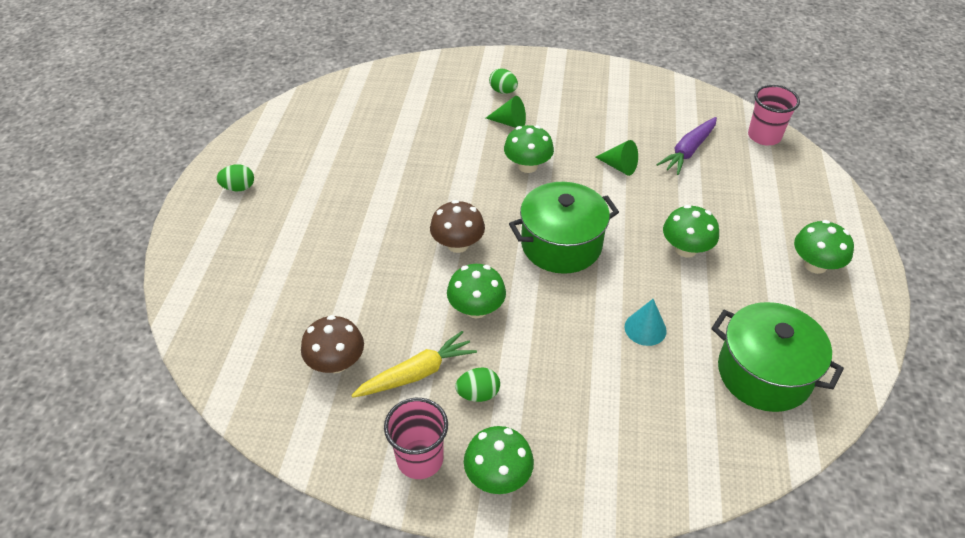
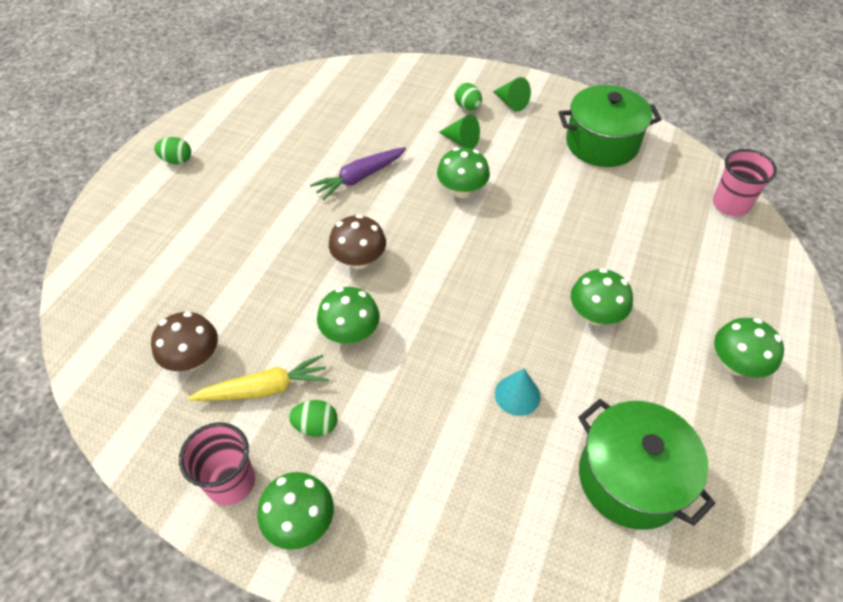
camera: 15 degrees right, 5 degrees up
green pot [509,182,619,274] -> green pot moved to [559,85,662,167]
green cone [595,140,638,176] -> green cone moved to [493,77,531,112]
purple carrot [656,117,717,175] -> purple carrot moved to [310,147,406,200]

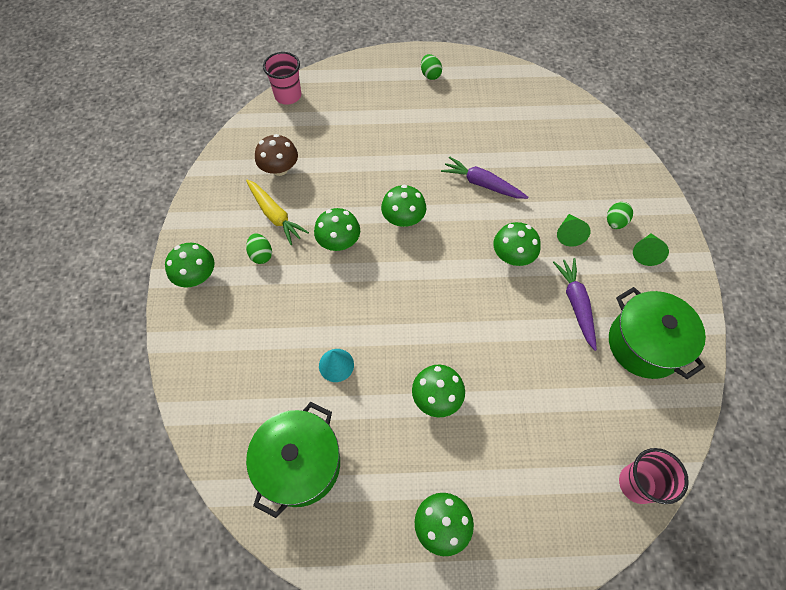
camera: 65 degrees right, 10 degrees up
pink cup [179,422,255,505] -> pink cup moved to [263,52,301,105]
brown mushroom [329,214,386,269] -> green mushroom [381,185,426,227]
none -> purple carrot [553,258,597,351]

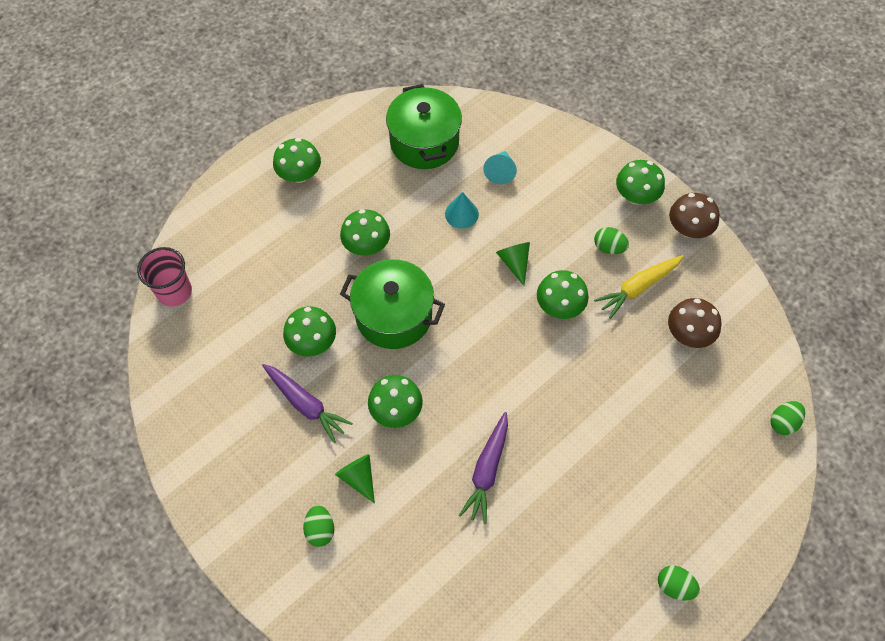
camera: 140 degrees right, 0 degrees up
yellow carrot [246,180,309,245] -> yellow carrot turned 45 degrees counterclockwise [594,255,684,319]
pink cup [263,52,301,105] -> green egg [770,401,805,435]
green mushroom [381,185,426,227] -> green mushroom moved to [283,306,336,357]
purple carrot [441,156,528,199] -> purple carrot turned 120 degrees clockwise [459,412,508,524]
green pot [609,287,706,379] -> green pot moved to [340,259,445,349]
green cone [633,233,669,266] -> green cone moved to [496,242,530,286]
none -> turquoise cone [483,151,517,184]
none -> brown mushroom [669,193,720,238]

